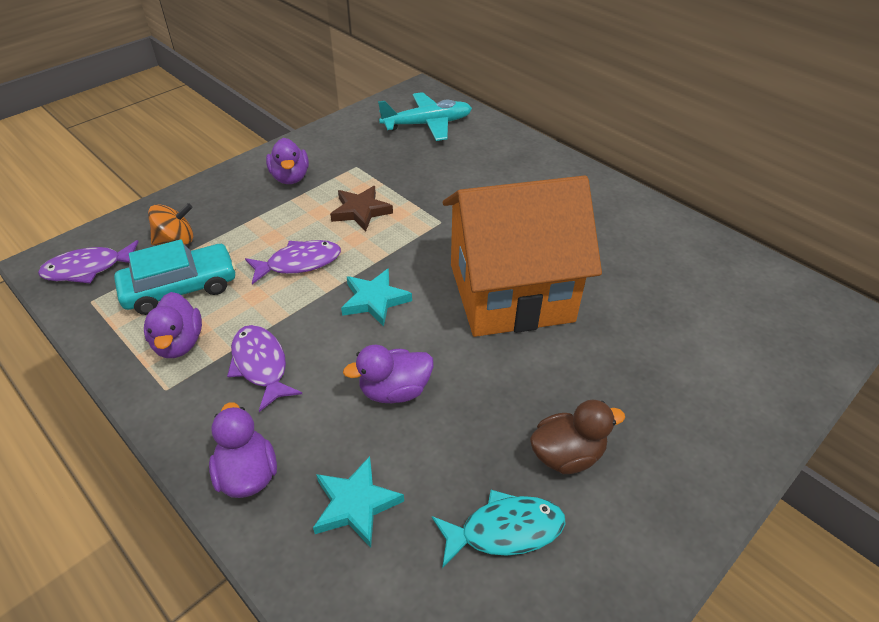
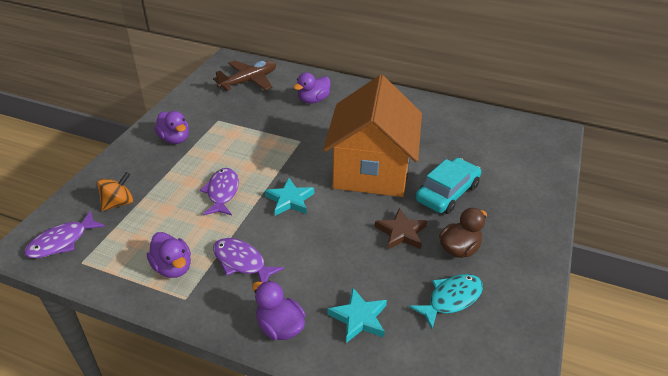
camera: 25 degrees left, 5 degrees down
turquoise car [114,239,236,315] -> turquoise car moved to [416,158,481,214]
purple fish [245,240,341,284] -> purple fish turned 45 degrees counterclockwise [200,168,239,215]
brown star [330,186,393,231] -> brown star moved to [375,208,427,249]
purple duck [343,345,434,403] -> purple duck moved to [293,72,331,104]
turquoise plane [378,92,472,141] -> brown plane [213,60,276,91]
orange house [443,175,602,337] -> orange house turned 45 degrees counterclockwise [323,75,422,197]

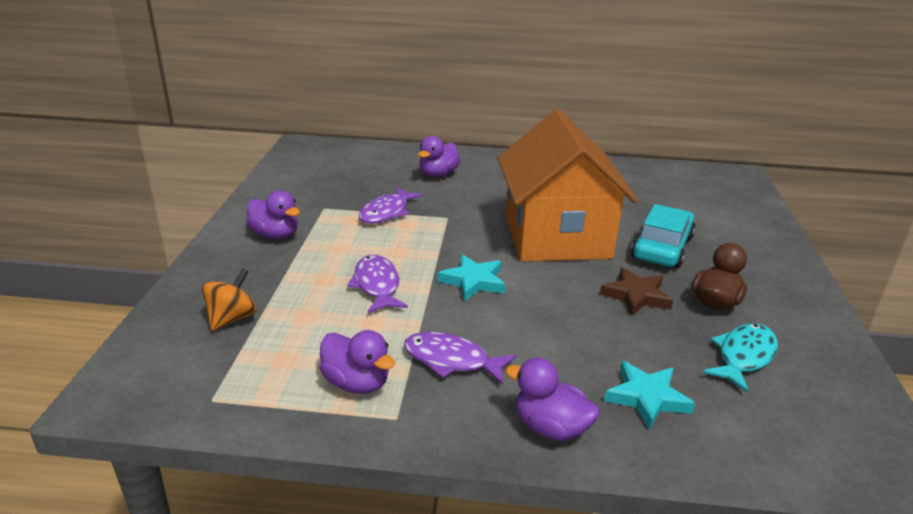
camera: 15 degrees left, 10 degrees down
purple fish [24,211,105,258] -> purple fish moved to [359,187,423,224]
brown plane [213,60,276,91] -> none

